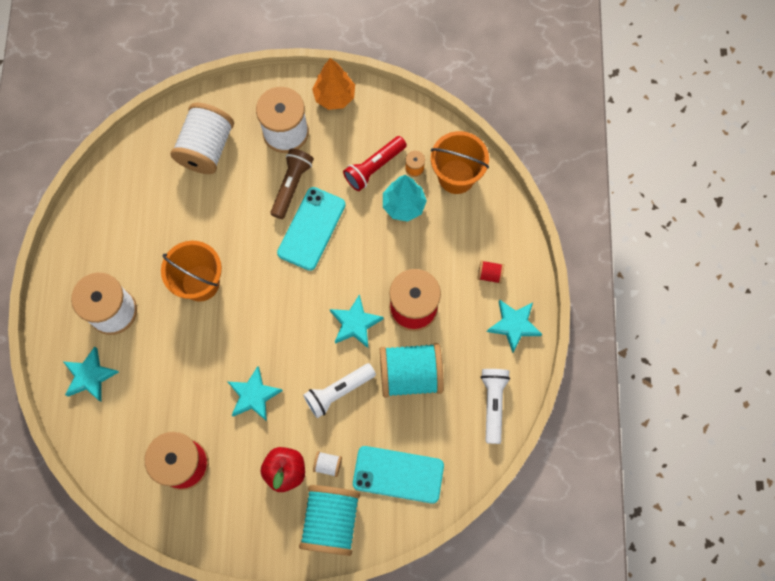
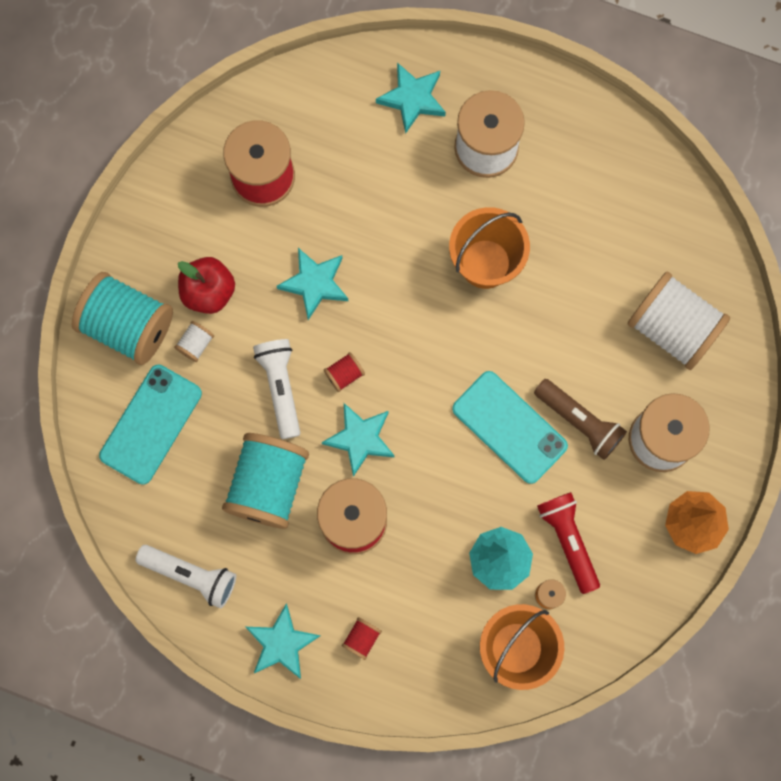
camera: 110 degrees right, 5 degrees up
none -> red spool [324,352,365,392]

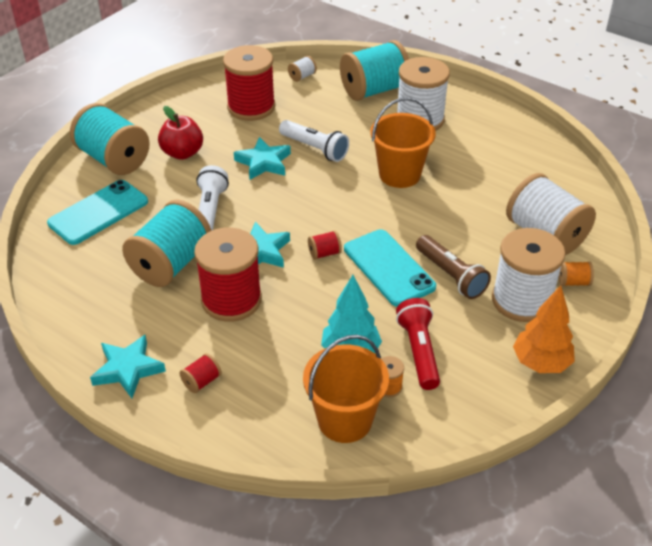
camera: 15 degrees right, 35 degrees down
white flashlight [135,545,236,609] -> white flashlight moved to [279,120,349,162]
white spool [174,321,214,362] -> white spool moved to [288,56,317,82]
red spool [324,352,365,392] -> red spool moved to [308,230,342,260]
turquoise star [376,63,446,134] -> turquoise spool [340,40,409,101]
none -> orange spool [558,261,594,286]

